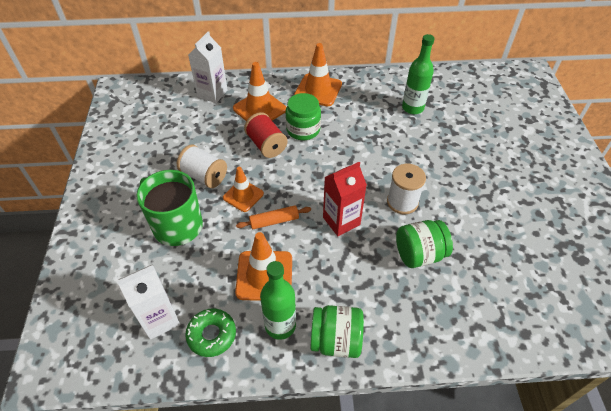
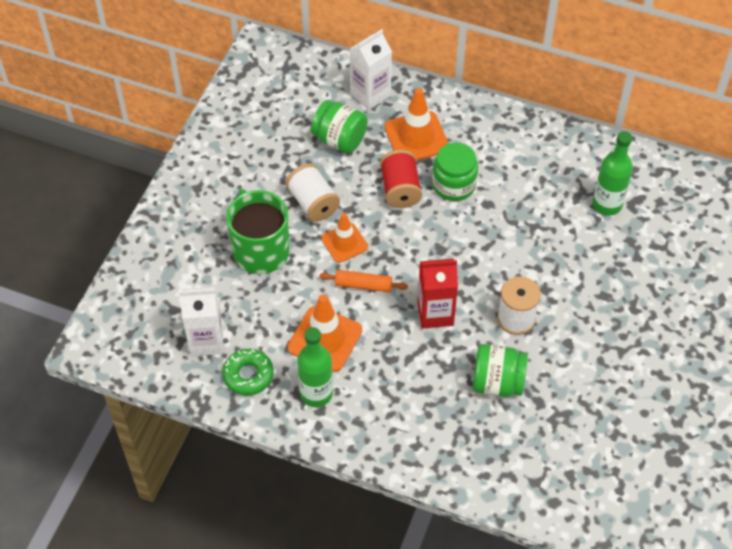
camera: 25 degrees right, 5 degrees up
orange traffic cone [294,43,342,106] -> none
green jar [310,305,364,358] -> green jar moved to [311,100,368,153]

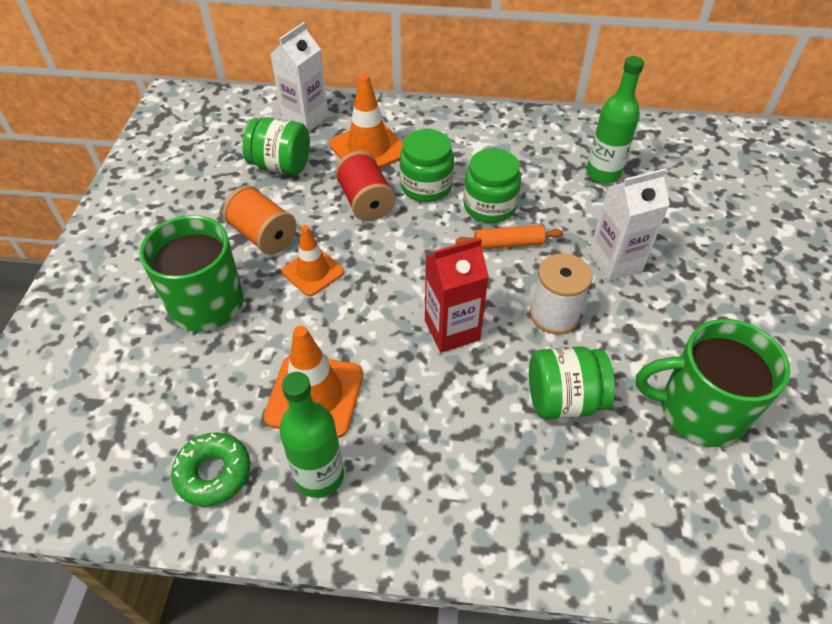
camera: 15 degrees left, 5 degrees down
white carton [179,287,224,356] -> white carton moved to [589,168,670,281]
white spool [286,163,340,222] -> orange spool [223,185,297,255]
orange rolling pin [319,270,408,293] -> orange rolling pin moved to [455,225,563,249]
none -> green jar [464,148,521,223]
none -> green mug [636,319,790,447]

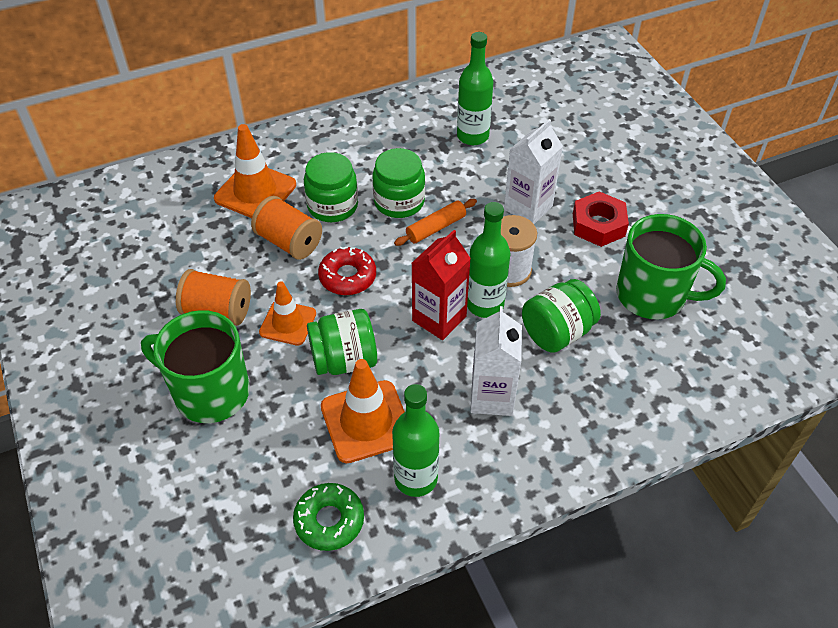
camera: 30 degrees left, 0 degrees up
green jar [242,117,310,176] -> green jar moved to [307,309,377,375]
white carton [270,22,329,132] -> white carton moved to [470,306,522,416]
red spool [335,151,395,221] -> orange spool [251,196,322,260]
green mug [636,319,790,447] -> green mug turned 135 degrees counterclockwise [616,214,726,319]
none -> red donut [318,247,376,295]
none -> green bottle [467,202,510,318]
none -> red nut [573,191,629,247]

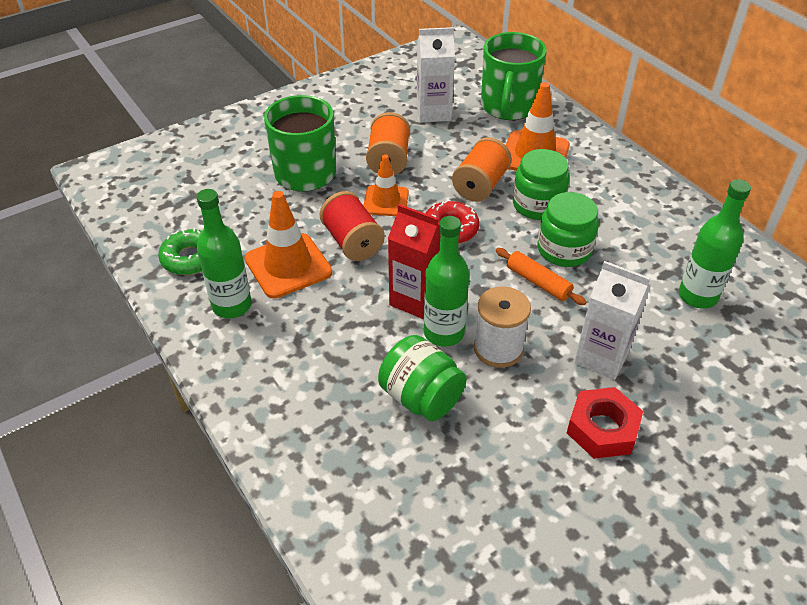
camera: 80 degrees right, 5 degrees down
green jar [307,309,377,375] -> red spool [320,191,385,261]
white carton [470,306,522,416] -> white carton moved to [417,27,455,123]
green mug [616,214,726,319] -> green mug moved to [481,32,547,120]

